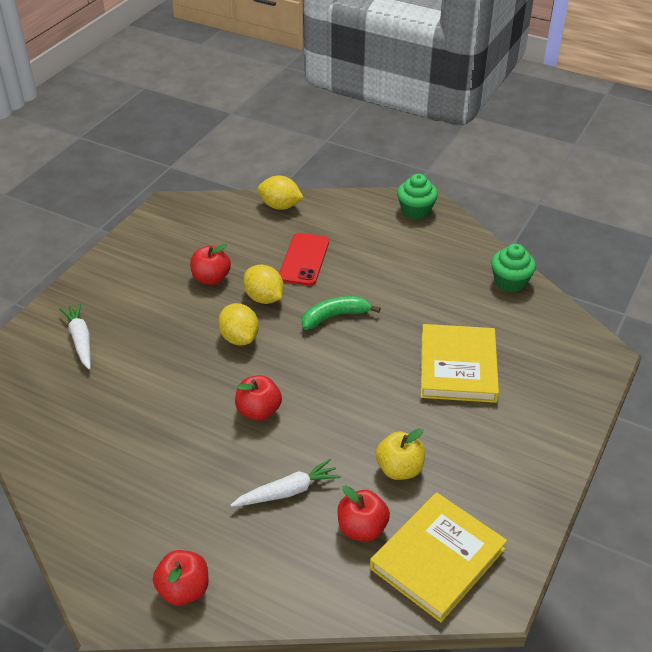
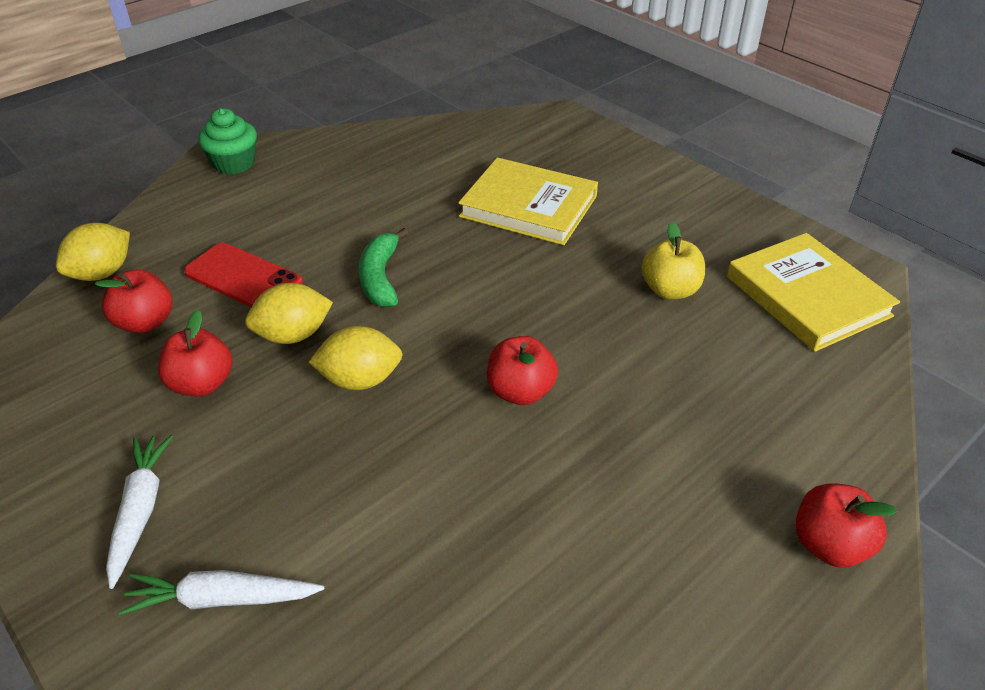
camera: 70 degrees left, 0 degrees up
white carrot [231,459,341,507] -> white carrot moved to [106,435,173,589]
red apple [338,486,390,542] -> red apple moved to [95,269,173,333]
green cupcake [491,244,536,292] -> none

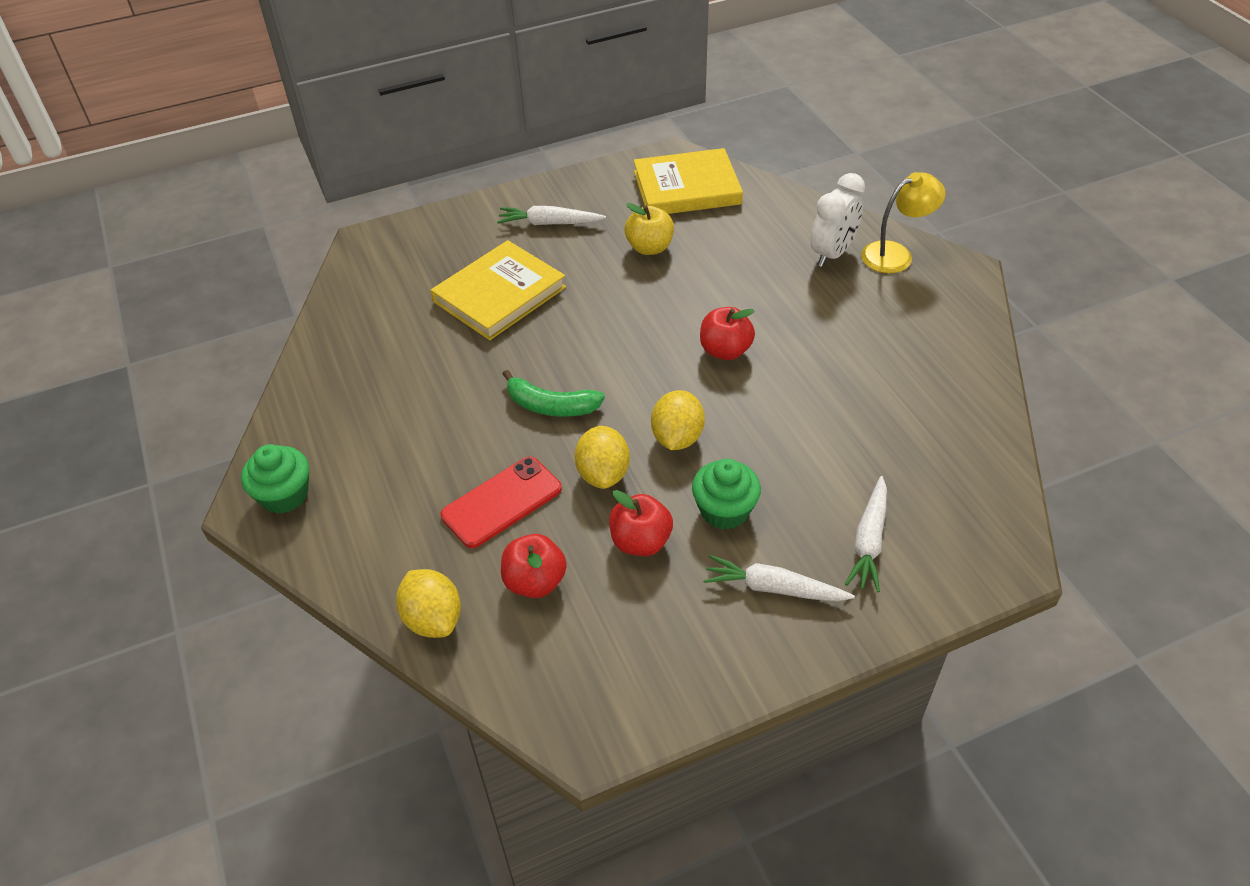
camera: 70 degrees left, 5 degrees up
red apple [795,483,898,567] -> yellow lamp [861,172,946,273]
none -> white carrot [497,206,606,225]
none -> green cupcake [692,459,761,529]
none -> white clock [810,173,865,267]

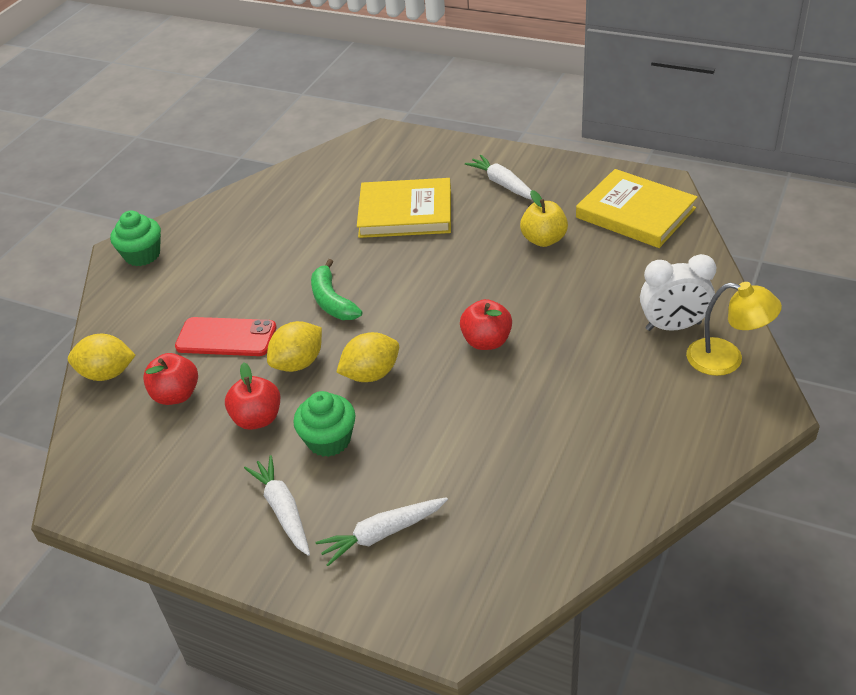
camera: 50 degrees right, 5 degrees down
yellow lemon [396,569,461,638] -> yellow lemon turned 75 degrees clockwise [68,334,136,381]

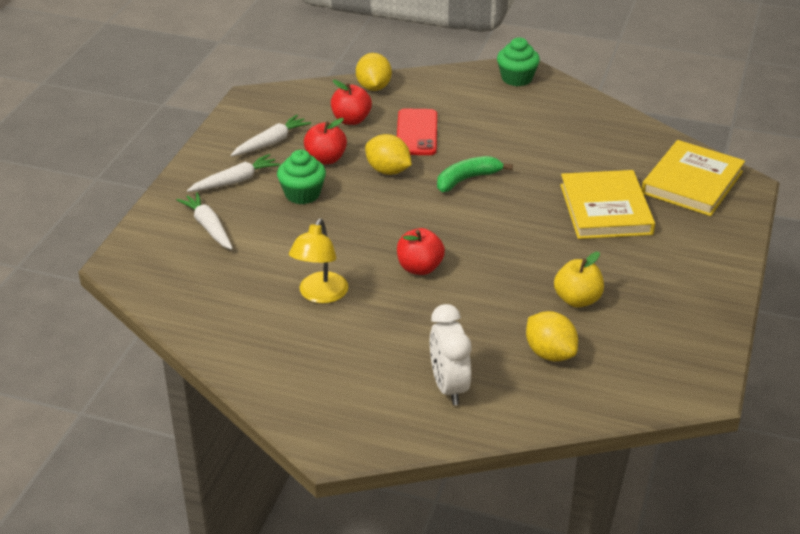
camera: 80 degrees right, 5 degrees down
yellow lemon [336,332,399,382] -> yellow lemon moved to [526,311,578,361]
white carrot [465,155,532,200] -> white carrot moved to [231,115,311,156]
yellow book [576,169,697,248] -> yellow book moved to [642,140,745,216]
yellow lamp [686,282,782,376] -> yellow lamp moved to [289,219,348,304]

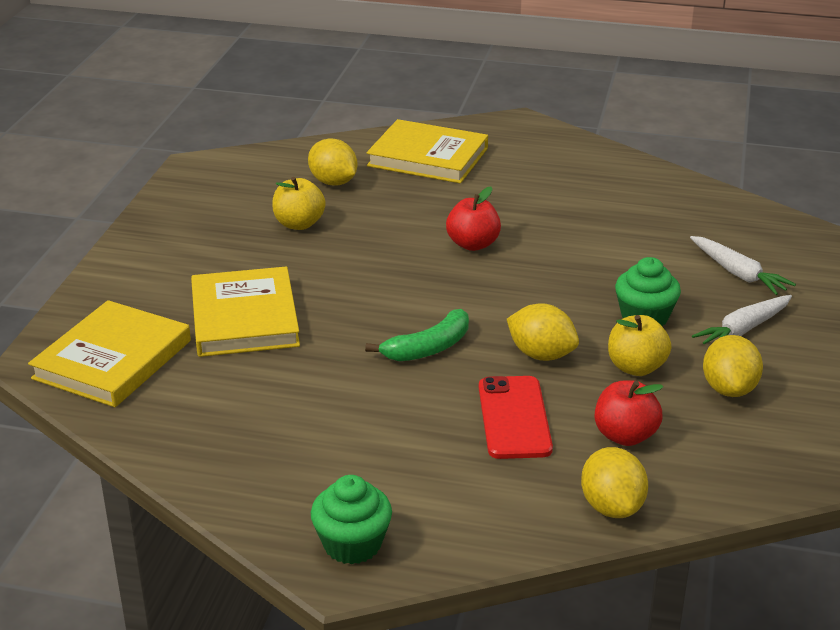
camera: 175 degrees right, 5 degrees down
white carrot [231,115,311,156] -> yellow lemon [703,335,763,397]
yellow lamp [289,219,348,304] -> none
red apple [304,118,347,164] -> yellow apple [608,315,671,376]
white clock [430,304,471,405] -> yellow book [367,119,488,183]

